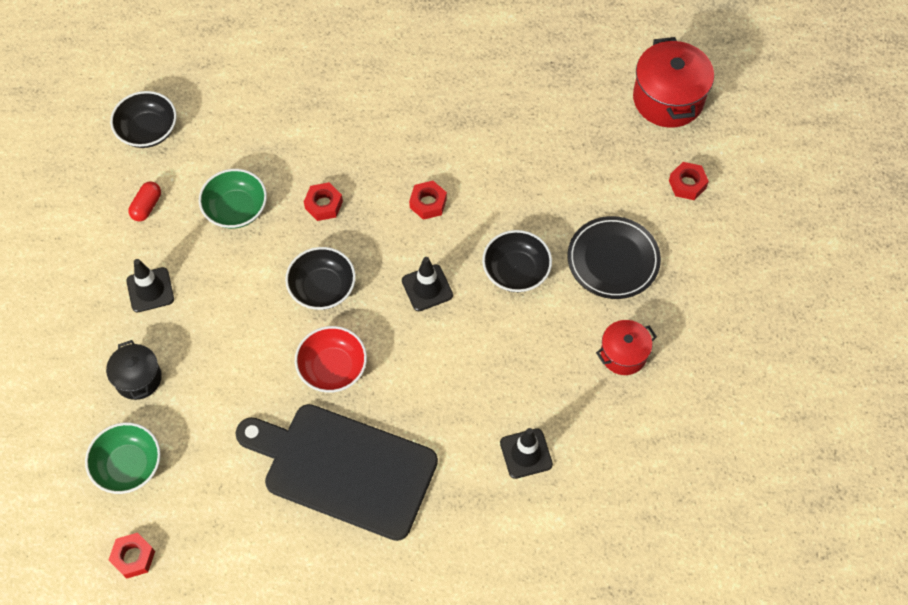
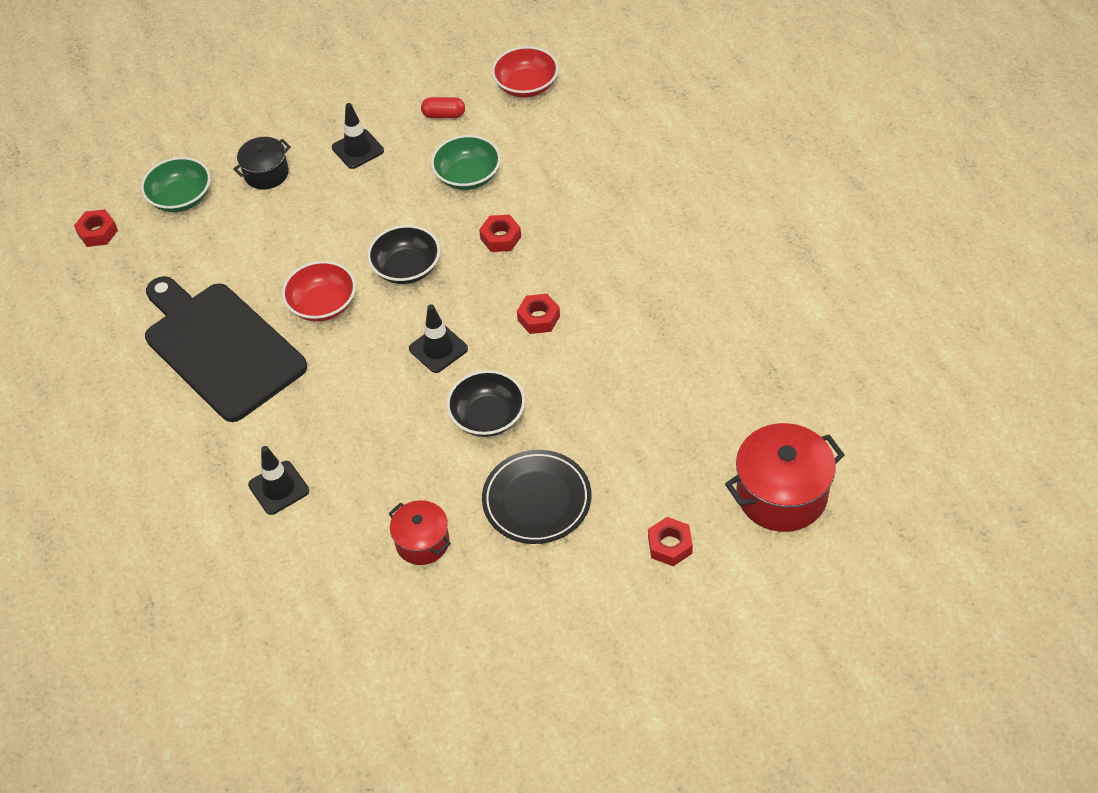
camera: 75 degrees right, 10 degrees down
black bowl [110,91,177,148] -> red bowl [492,46,558,98]
black cutting board [235,404,438,541] -> black cutting board turned 45 degrees counterclockwise [145,276,307,422]

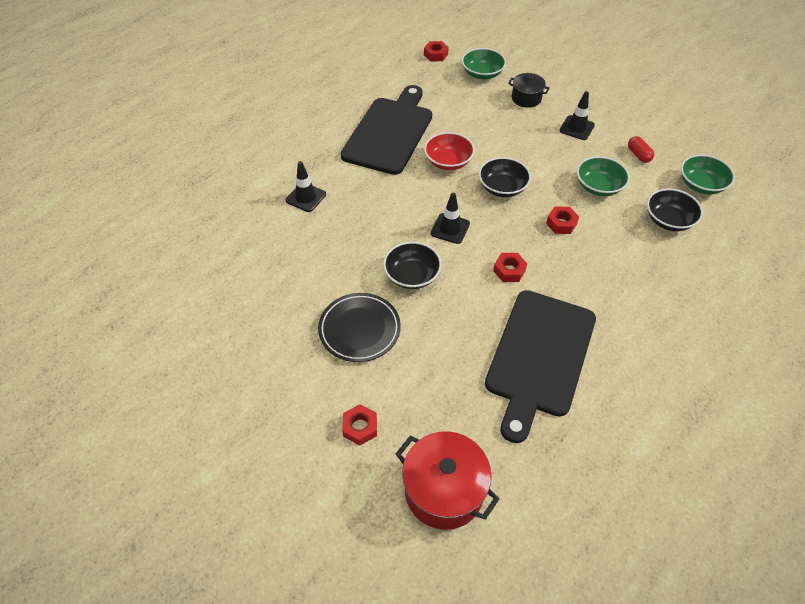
camera: 60 degrees right, 0 degrees up
red pot [389,500,451,565] -> none
red bowl [492,46,558,98] -> green bowl [681,154,735,195]
none -> black cutting board [485,290,596,443]
none -> black bowl [647,188,703,231]

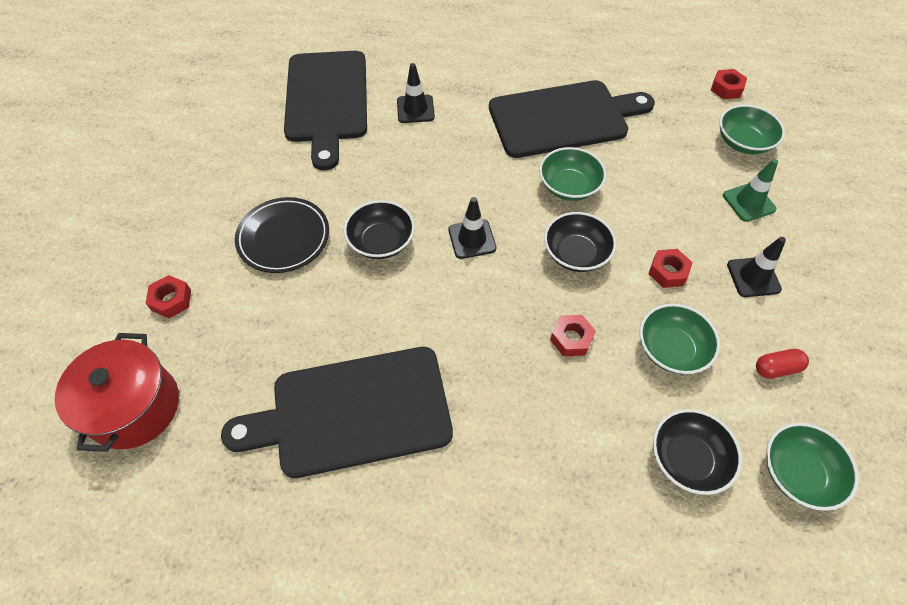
camera: 55 degrees right, 5 degrees up
red bowl [424,132,475,170] -> green bowl [539,147,606,201]
red nut [493,253,527,282] -> red nut moved to [648,249,693,288]
black pot [508,73,549,108] -> green traffic cone [723,159,778,222]
red capsule [628,136,654,163] -> red capsule turned 45 degrees clockwise [756,349,809,379]
none -> black cutting board [284,51,367,171]

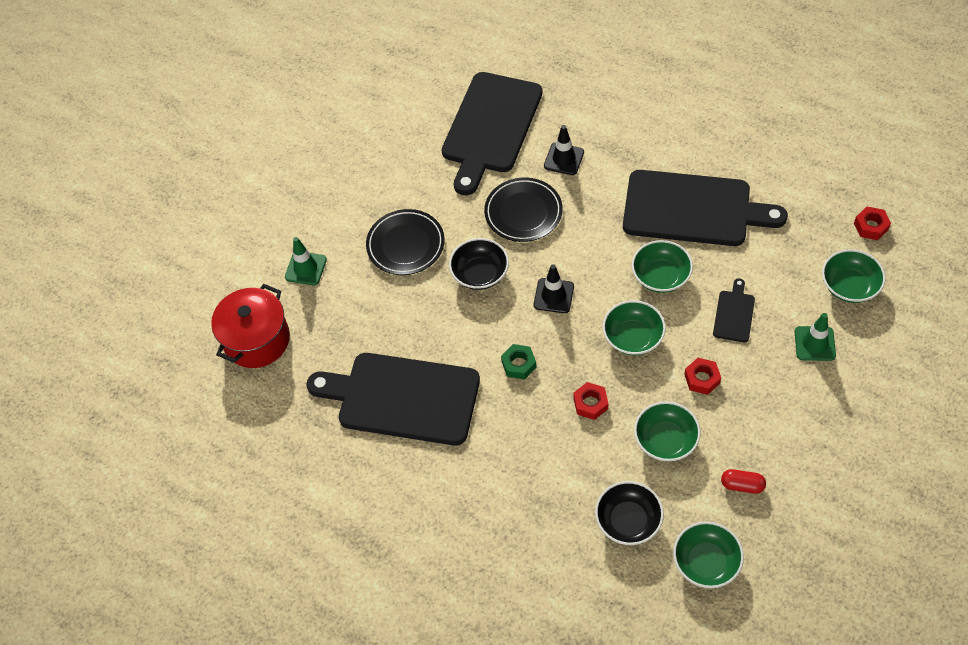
camera: 30 degrees right, 0 degrees up
red nut [145,275,191,318] -> green traffic cone [285,237,327,285]
black bowl [544,212,616,272] -> green bowl [603,300,666,355]
black traffic cone [727,237,786,297] -> none
none -> black plate [484,178,563,242]
none -> green nut [501,344,537,380]
none -> black cutting board [713,278,755,342]

